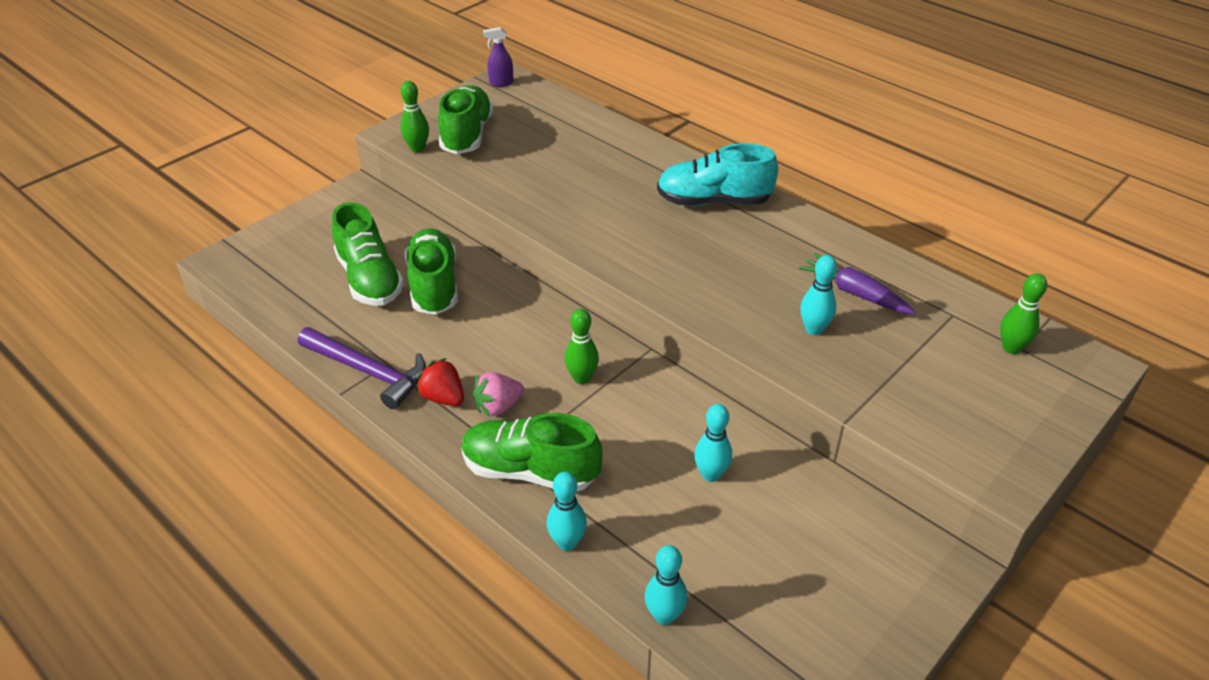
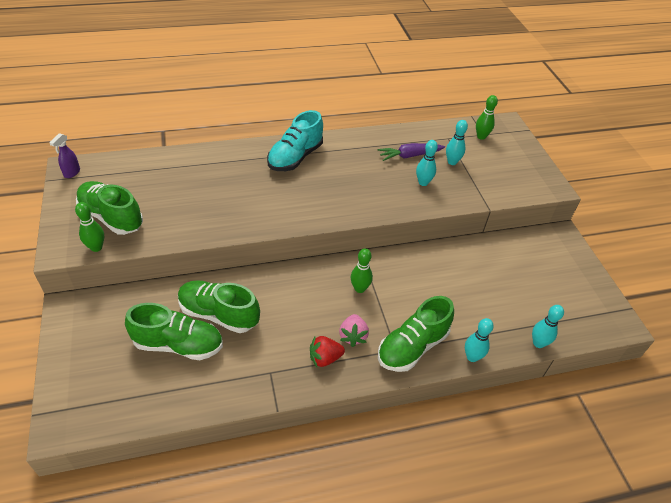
camera: 60 degrees left, 5 degrees up
purple hammer [298,327,426,409] -> none
turquoise bowling pin [694,404,732,482] -> turquoise bowling pin moved to [446,120,468,165]

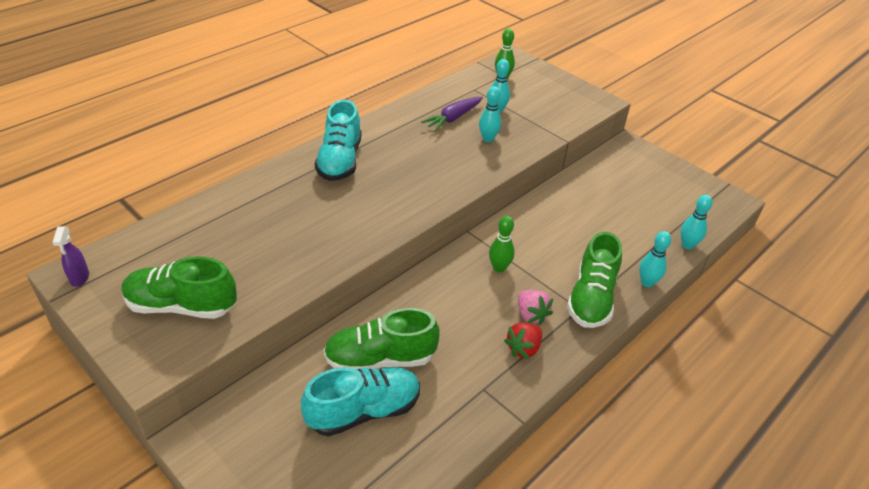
camera: 30 degrees left, 5 degrees down
green bowling pin [75,202,104,252] -> none
green shoe [125,303,223,360] -> turquoise shoe [301,367,420,437]

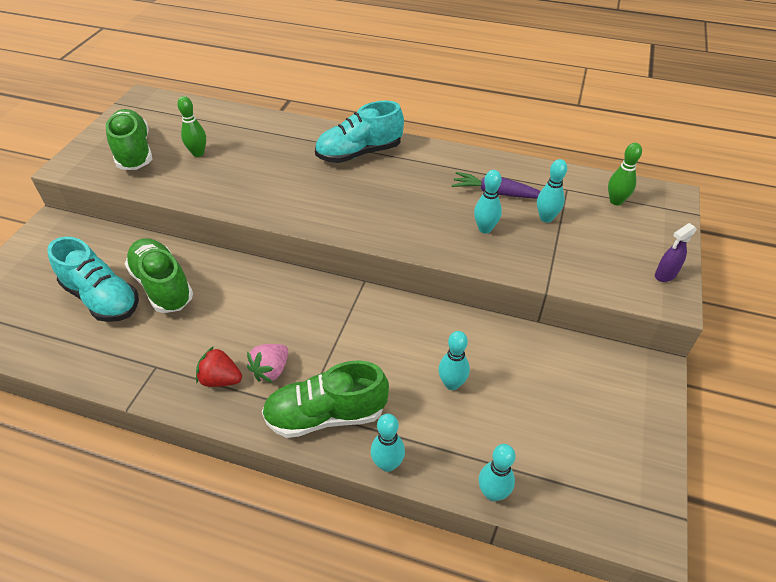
camera: 65 degrees right, 5 degrees up
purple spray bottle [52,226,89,287] -> purple spray bottle moved to [655,223,697,282]
green bowling pin [489,216,515,272] -> green bowling pin moved to [177,96,206,157]
none -> turquoise bowling pin [438,331,470,390]

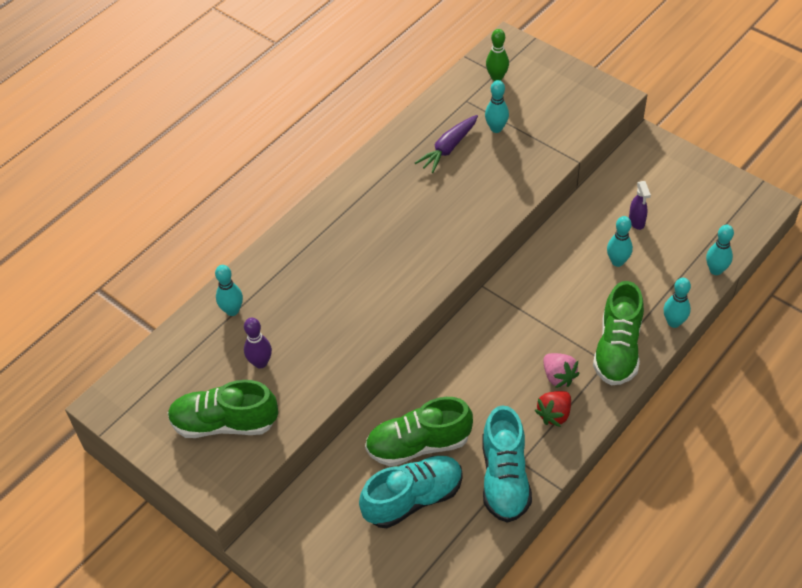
camera: 65 degrees left, 5 degrees up
green bowling pin [177,96,206,157] -> purple bowling pin [244,318,272,369]
turquoise shoe [315,101,404,163] -> turquoise shoe moved to [482,405,532,523]
turquoise bowling pin [474,170,502,233] -> turquoise bowling pin moved to [215,265,243,316]
purple spray bottle [655,223,697,282] -> purple spray bottle moved to [629,181,651,230]

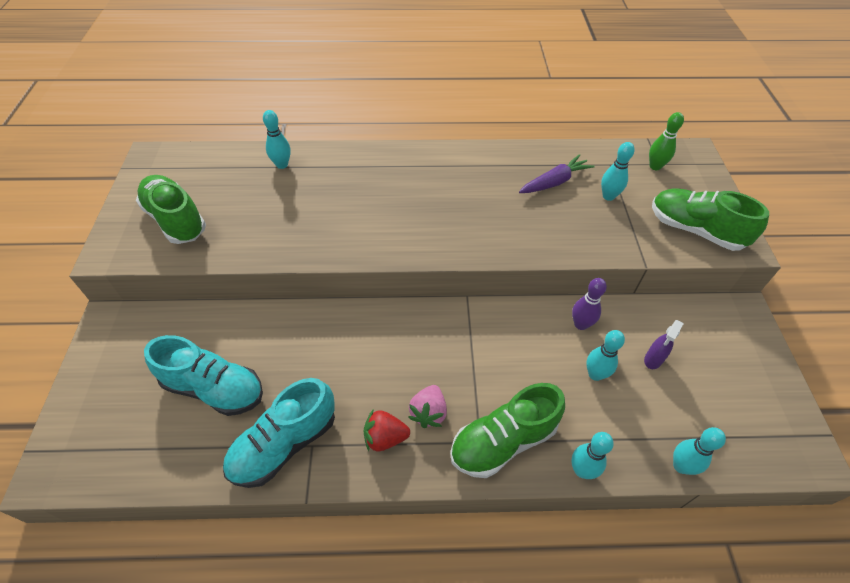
camera: 45 degrees right, 0 degrees up
purple bowling pin [244,318,272,369] -> purple bowling pin moved to [572,278,607,330]
green shoe [365,397,473,466] -> green shoe moved to [652,188,769,251]
purple carrot [415,115,478,173] -> purple carrot turned 150 degrees clockwise [519,154,595,193]

